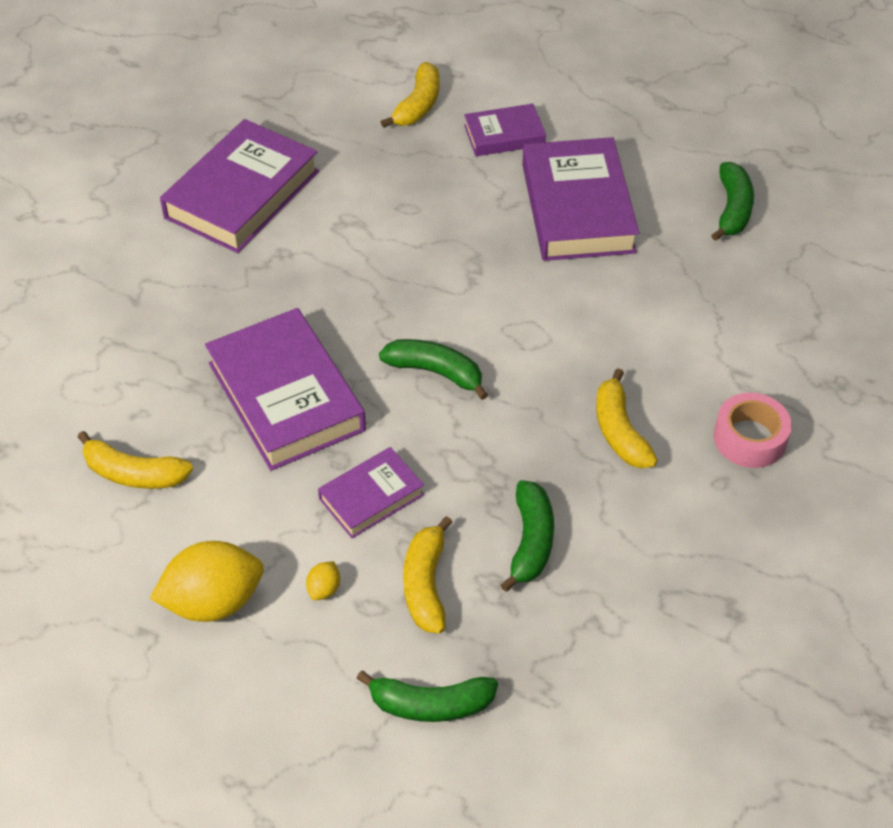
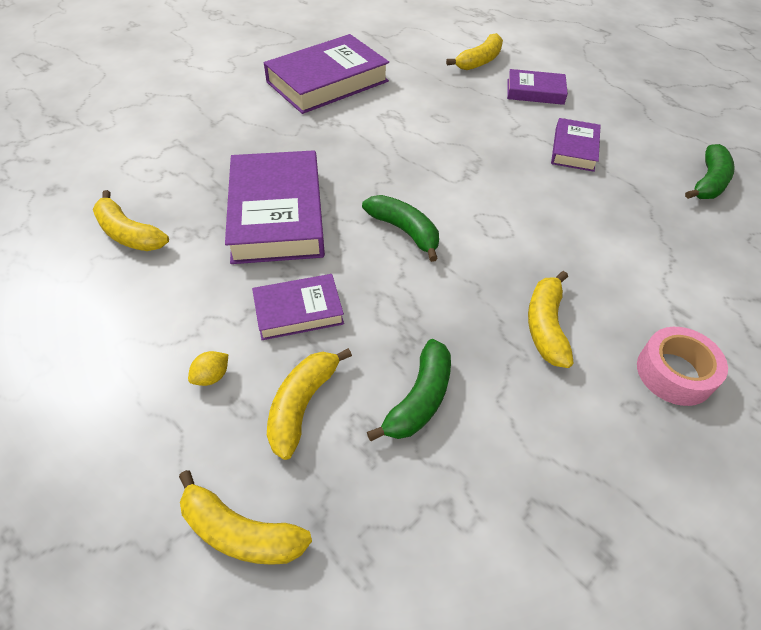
camera: 20 degrees right, 0 degrees up
yellow lemon [150,541,264,622] -> none
green banana [356,670,498,722] -> yellow banana [179,470,312,565]
purple book [522,137,639,261] -> purple book [551,118,601,172], size x0.54

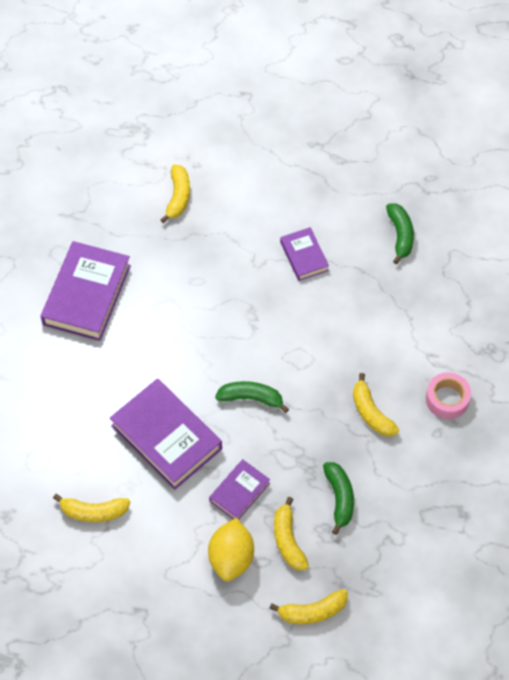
camera: 35 degrees left, 10 degrees up
yellow lemon [188,351,228,386] -> yellow lemon [208,518,254,581], size x2.37
purple book [507,69,568,105] -> none

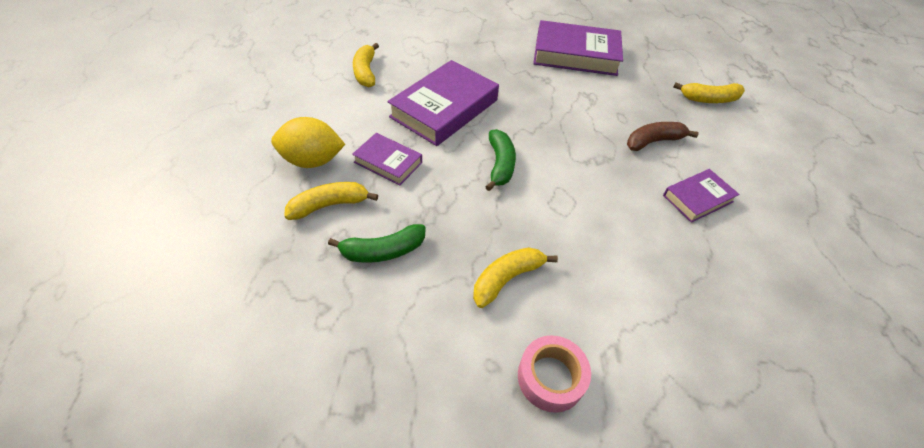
camera: 80 degrees right, 10 degrees down
yellow banana [269,589,348,624] -> none
green banana [386,203,414,264] -> none
none -> brown banana [627,122,699,151]

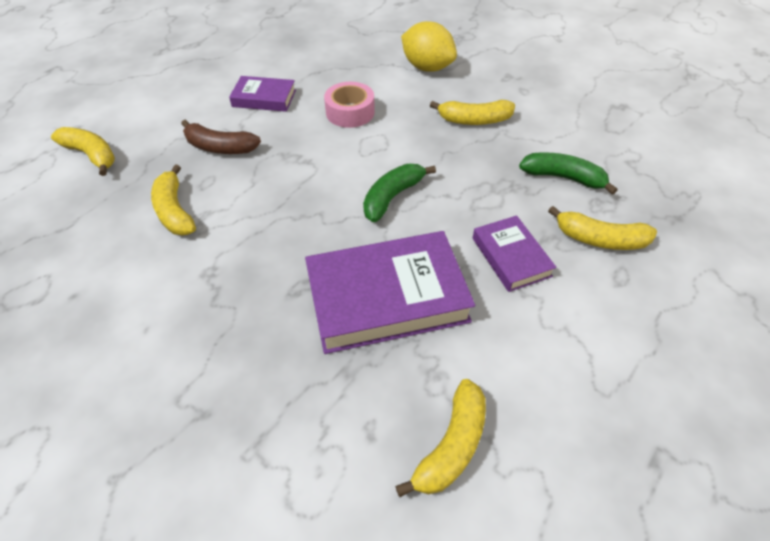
camera: 140 degrees left, 0 degrees up
yellow lemon [271,117,345,168] -> yellow lemon moved to [401,21,457,72]
pink tape [518,335,591,413] -> pink tape moved to [324,82,375,128]
purple book [533,20,623,76] -> none
none -> yellow banana [151,164,196,235]

